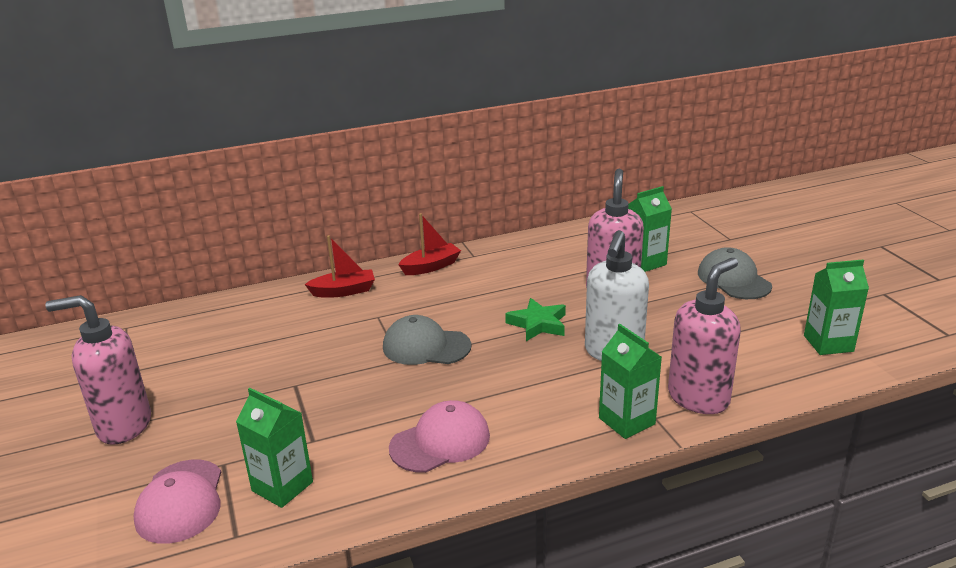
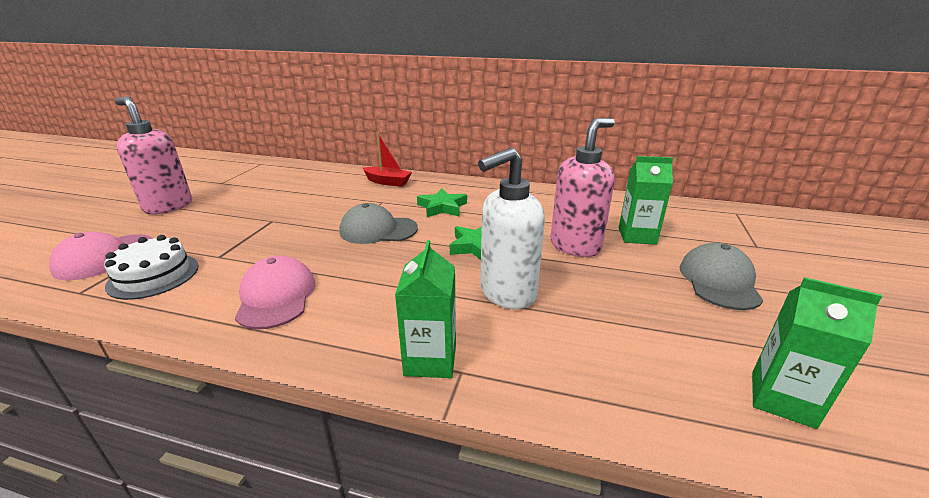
camera: 35 degrees right, 0 degrees up
green carton [236,388,313,508] -> white cake [104,235,199,300]
grey cap [383,315,471,365] -> grey cap turned 45 degrees counterclockwise [340,203,418,244]
pink cap [389,400,490,473] -> pink cap turned 105 degrees counterclockwise [235,256,316,329]
red boat [398,213,461,275] -> none
pink soap dispenser [668,258,741,414] -> none
none -> green star [417,188,467,217]

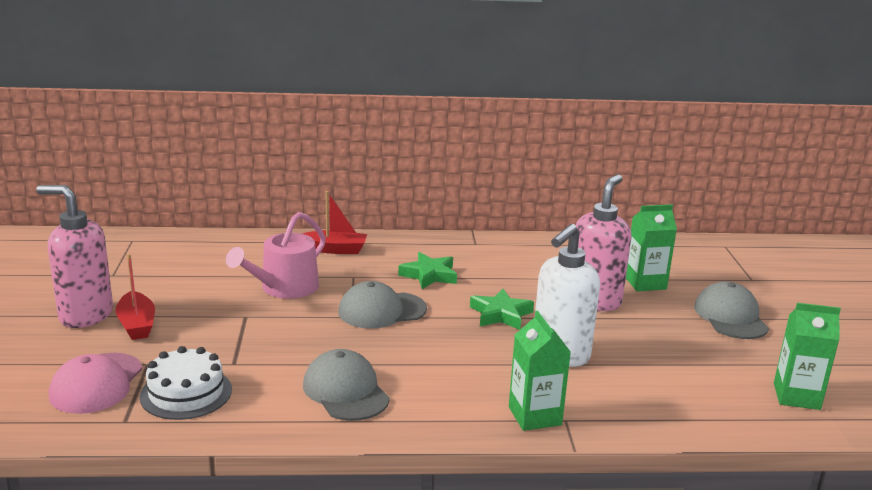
camera: 20 degrees left, 5 degrees down
pink cap [235,256,316,329] -> grey cap [303,349,390,421]
none -> red boat [115,254,155,340]
none -> pink watering can [226,212,326,299]

